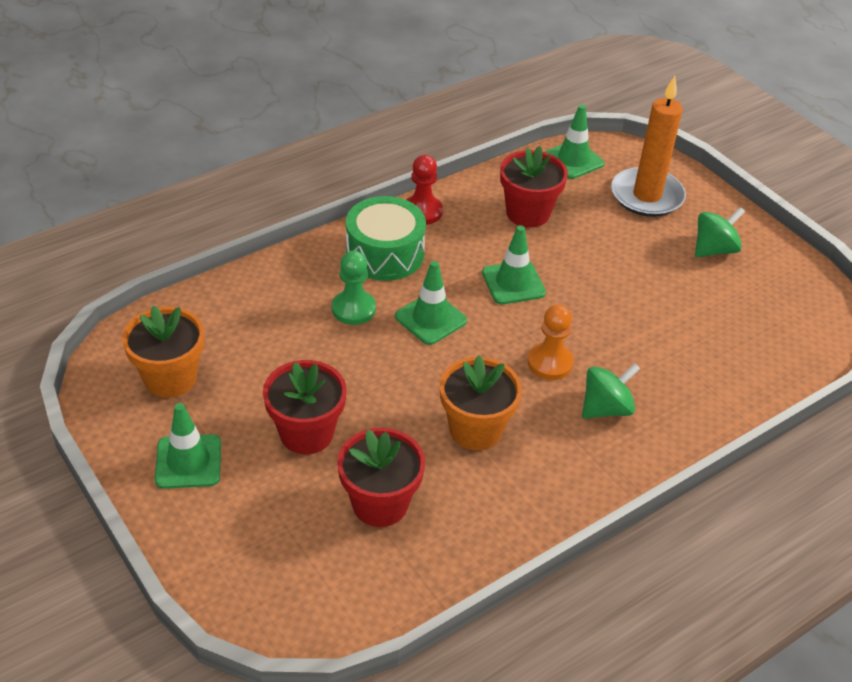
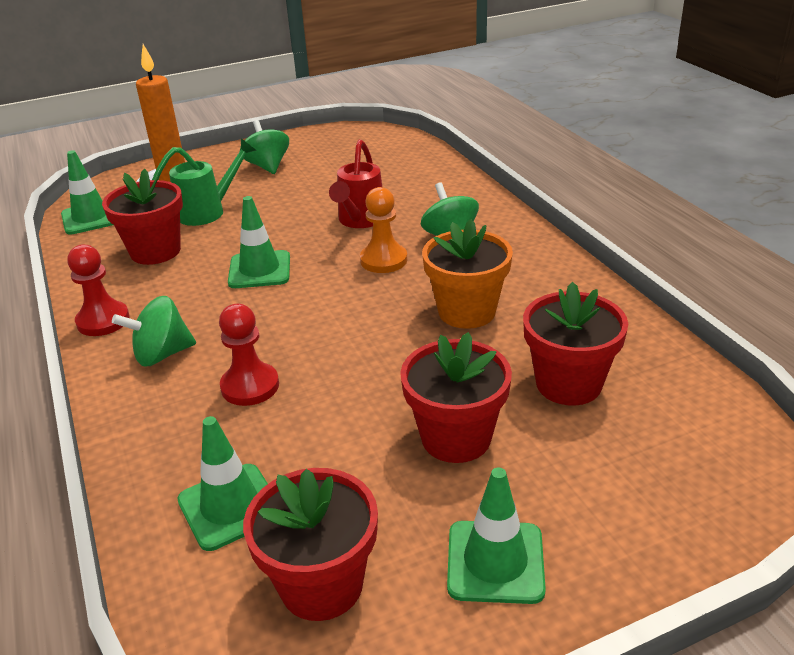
camera: 75 degrees left, 10 degrees down
orange flower pot [122,305,204,398] -> red flower pot [243,468,378,621]
green pawn [332,251,376,325] -> red pawn [219,304,279,406]
green drum [346,196,426,281] -> green spinning top [112,296,196,367]
green traffic cone [395,261,467,345] -> green traffic cone moved to [177,416,268,551]
none -> green watering can [152,138,256,226]
none -> red watering can [329,140,382,228]

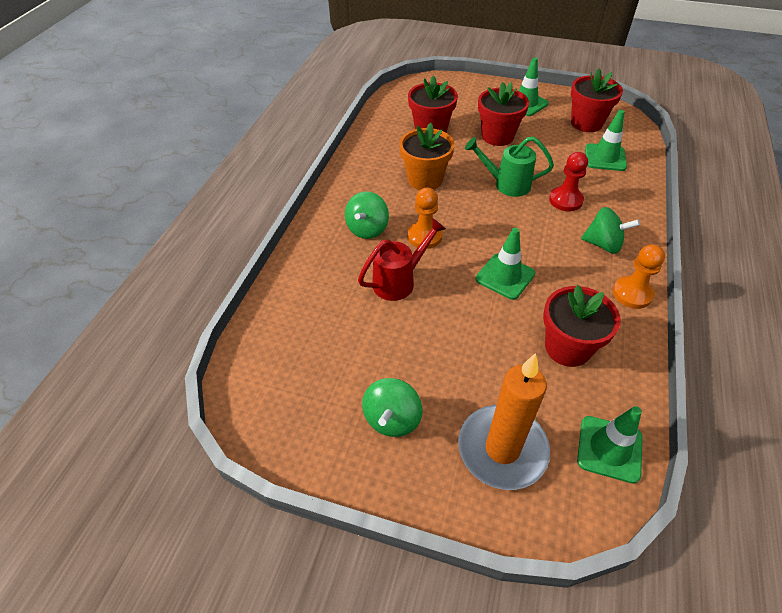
camera: 140 degrees left, 15 degrees up
red pawn [67,244,129,336] -> orange pawn [613,244,665,309]
green watering can [152,138,256,226] -> green watering can moved to [465,136,554,197]

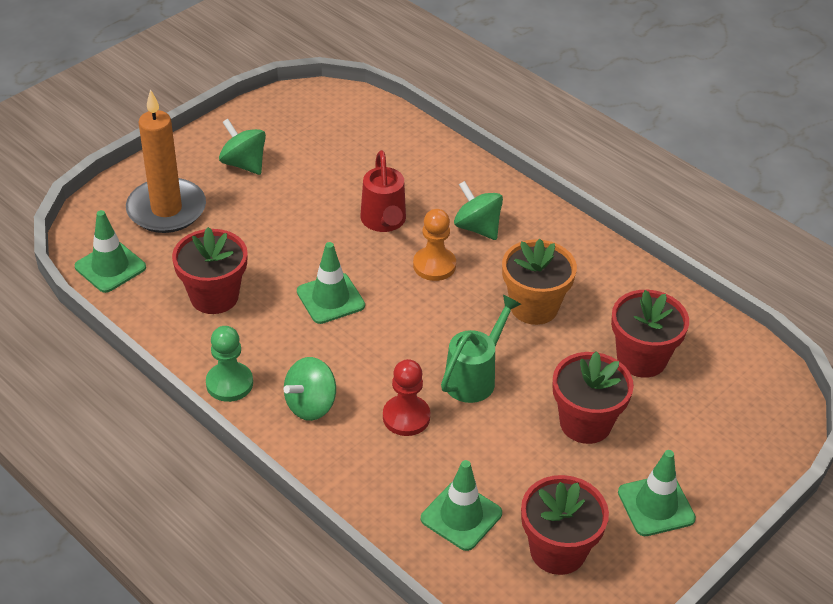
camera: 115 degrees right, 5 degrees down
orange pawn [613,244,665,309] -> green pawn [206,326,253,402]

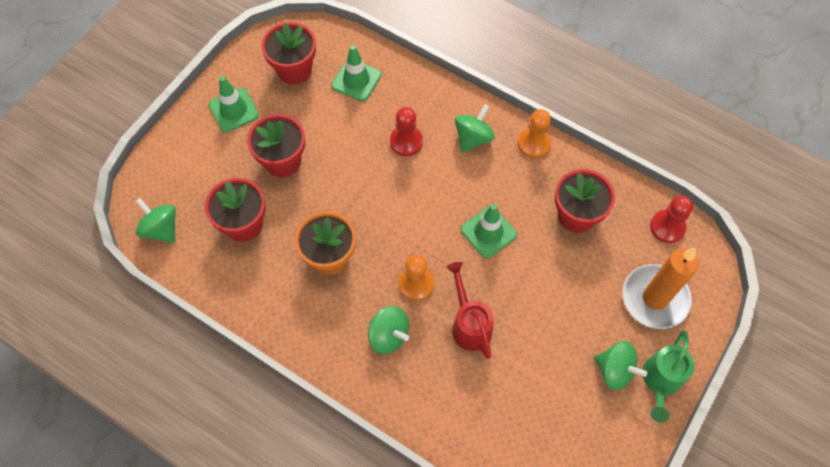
camera: 170 degrees right, 20 degrees up
green traffic cone [75,210,146,293] -> red pawn [650,196,693,243]
green pawn [206,326,253,402] -> orange pawn [518,109,551,158]
green watering can [441,294,521,403] -> green watering can moved to [643,330,695,423]
none -> green spinning top [135,198,176,243]

